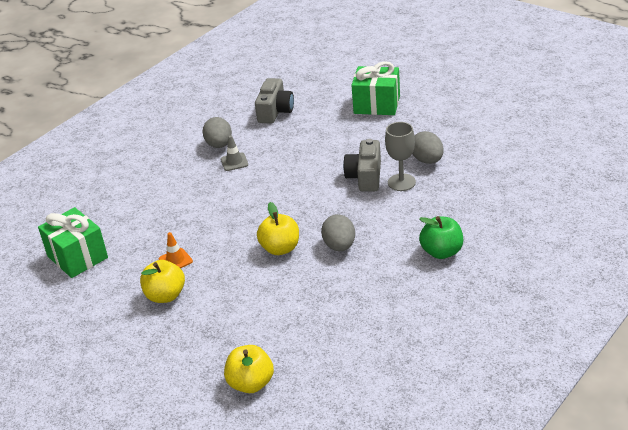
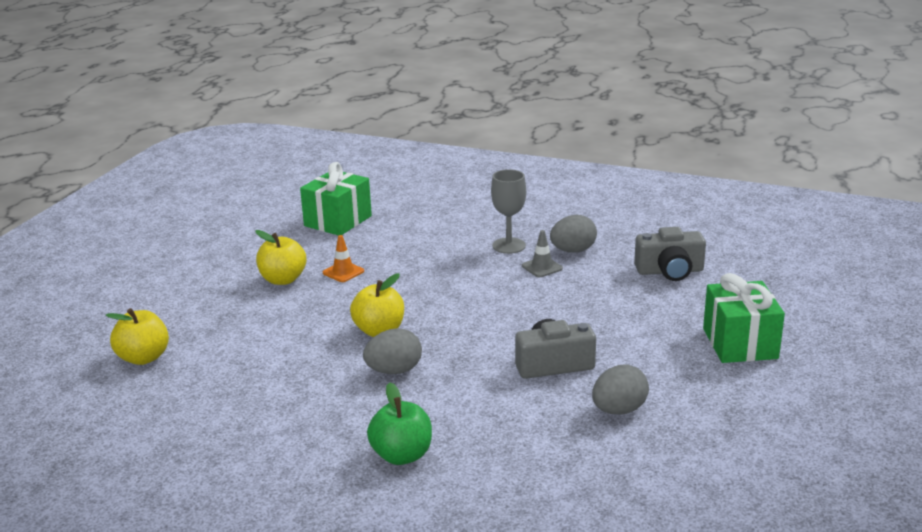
camera: 70 degrees right, 10 degrees down
grey goblet [385,122,416,191] -> grey goblet moved to [491,169,526,254]

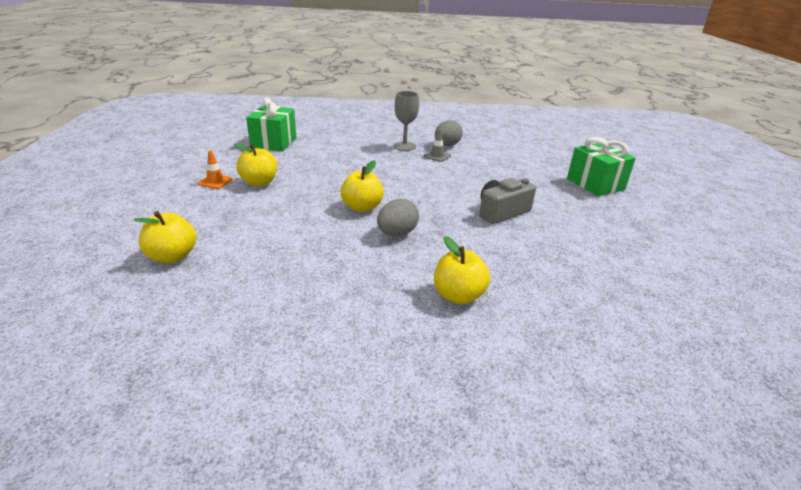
camera: 25 degrees left, 5 degrees up
orange traffic cone [323,235,364,282] -> orange traffic cone moved to [198,151,233,189]
green apple [367,382,432,465] -> yellow apple [434,236,490,304]
grey egg [592,365,649,415] -> none
grey camera [634,227,706,281] -> none

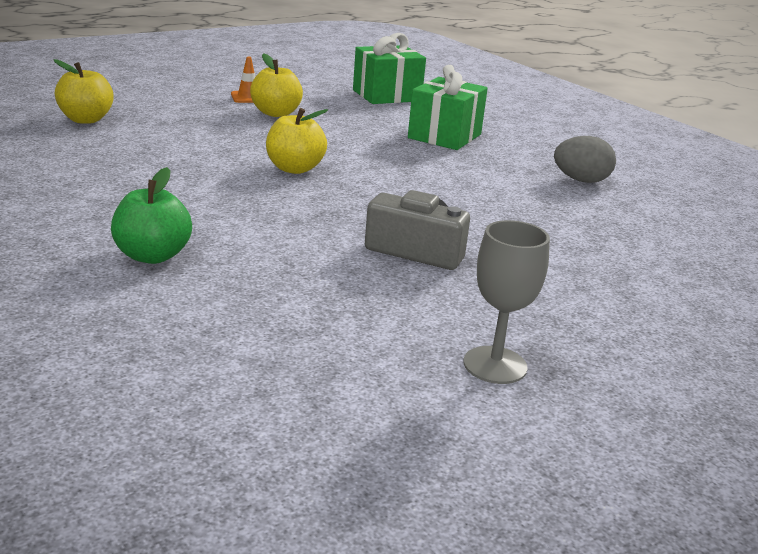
camera: 55 degrees right, 5 degrees down
grey egg [377,199,419,236] -> none
grey goblet [393,91,419,151] -> grey goblet moved to [464,220,550,384]
grey traffic cone [424,129,451,162] -> none
yellow apple [434,236,490,304] -> green apple [111,167,192,264]
green gift [567,137,636,196] -> green gift moved to [408,65,488,150]

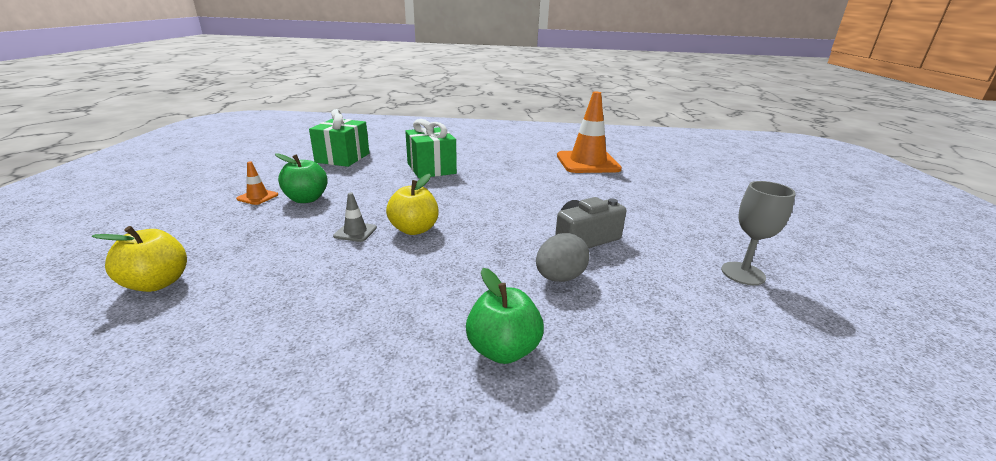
camera: 50 degrees left, 0 degrees up
yellow apple [250,54,303,117] -> green apple [275,154,328,203]
grey egg [554,136,616,183] -> grey egg moved to [536,233,590,282]
none -> grey traffic cone [333,192,377,242]
none -> orange traffic cone [557,92,622,173]

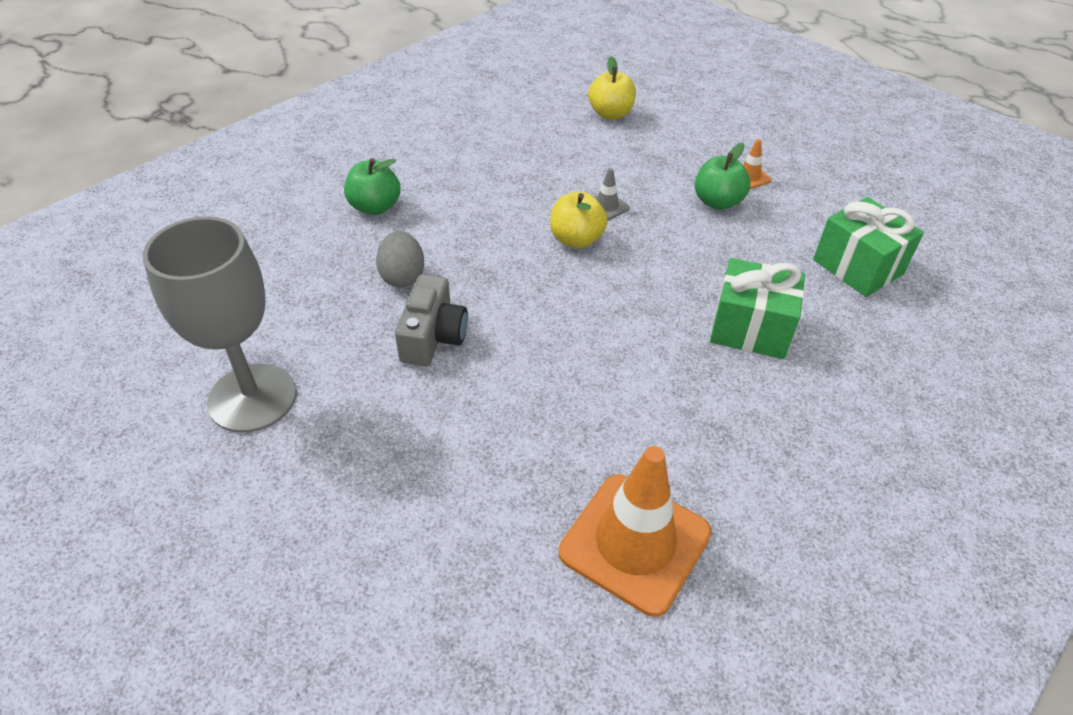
camera: 130 degrees right, 20 degrees up
grey goblet [721,181,796,285] -> grey goblet [143,216,297,433], size x1.77

